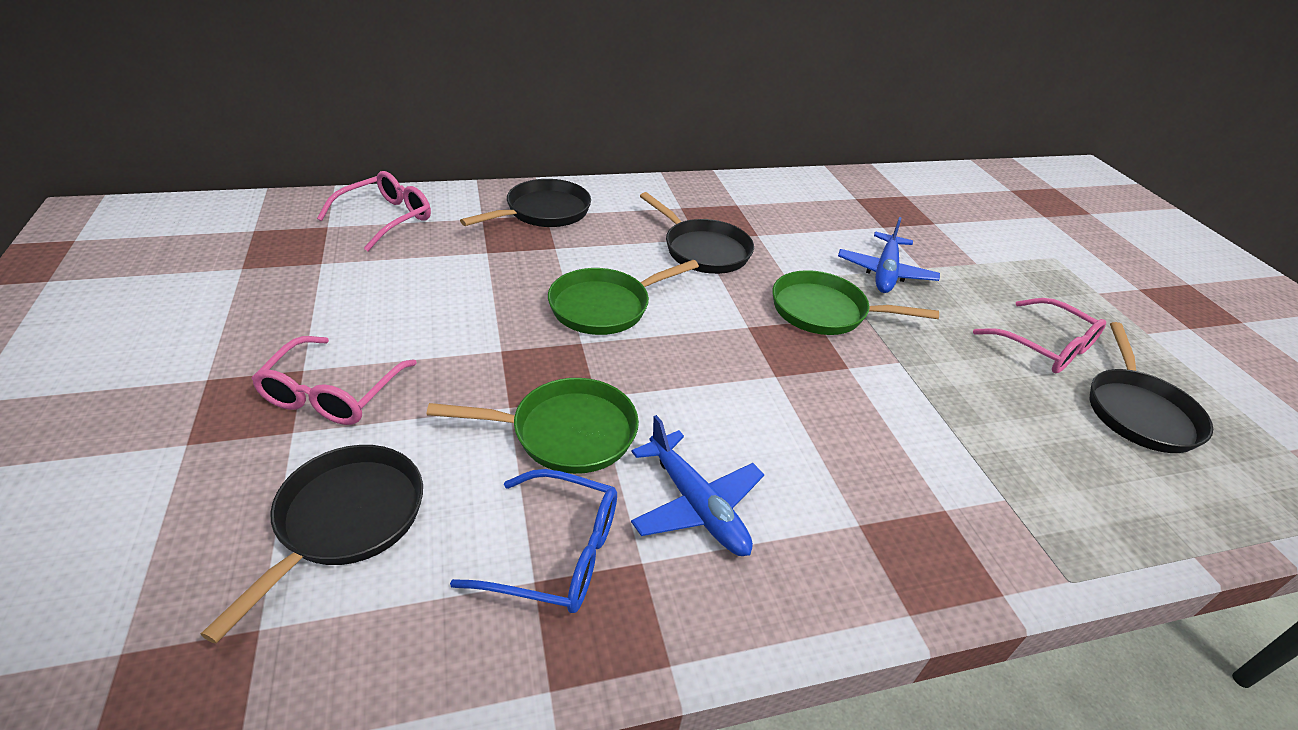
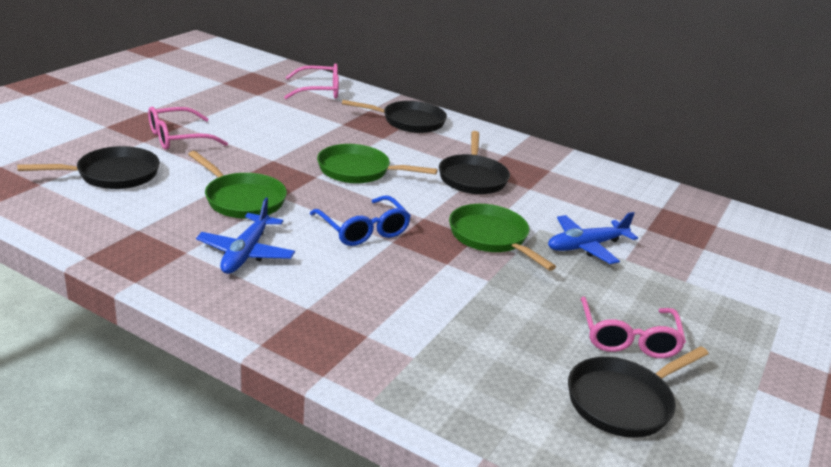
camera: 45 degrees right, 10 degrees down
blue glasses [450,469,617,613] -> blue glasses moved to [310,195,411,246]

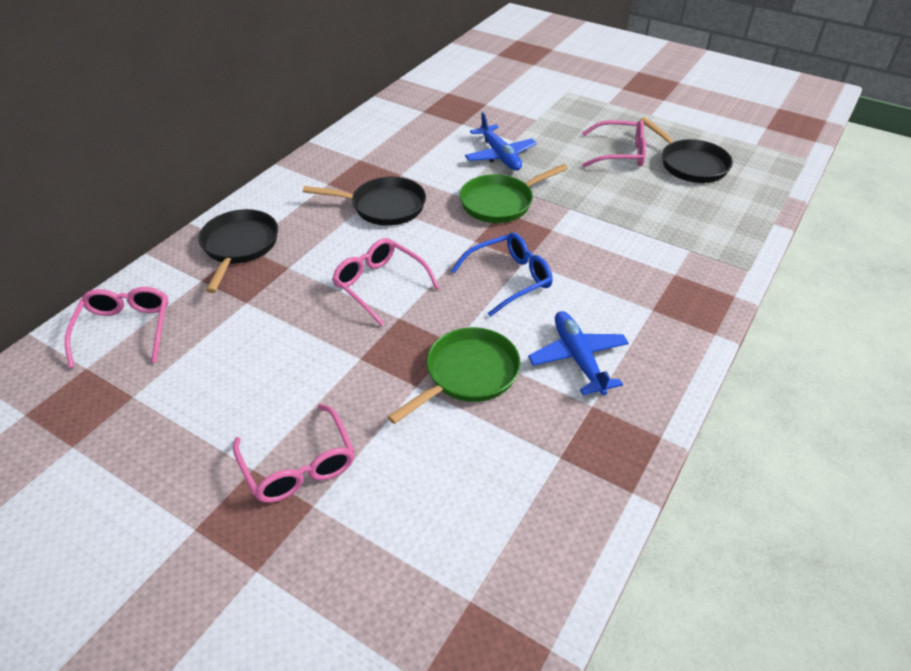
camera: 85 degrees left, 15 degrees up
black pan [17,146,160,189] -> none
blue plane [196,198,295,274] -> blue plane turned 120 degrees counterclockwise [528,311,629,395]
green pan [317,144,438,184] -> pink glasses [332,238,440,326]

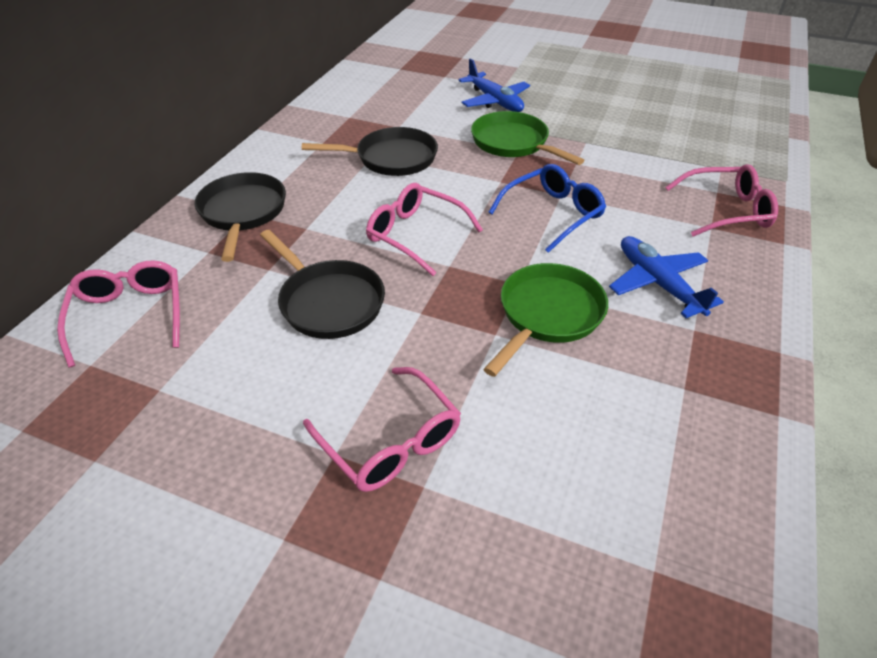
camera: 10 degrees left, 0 degrees up
green pan [459,164,568,223] -> green pan turned 90 degrees clockwise [471,111,584,165]
pink glasses [582,120,646,167] -> pink glasses moved to [665,164,778,236]
black pan [640,117,733,183] -> black pan moved to [260,230,385,339]

